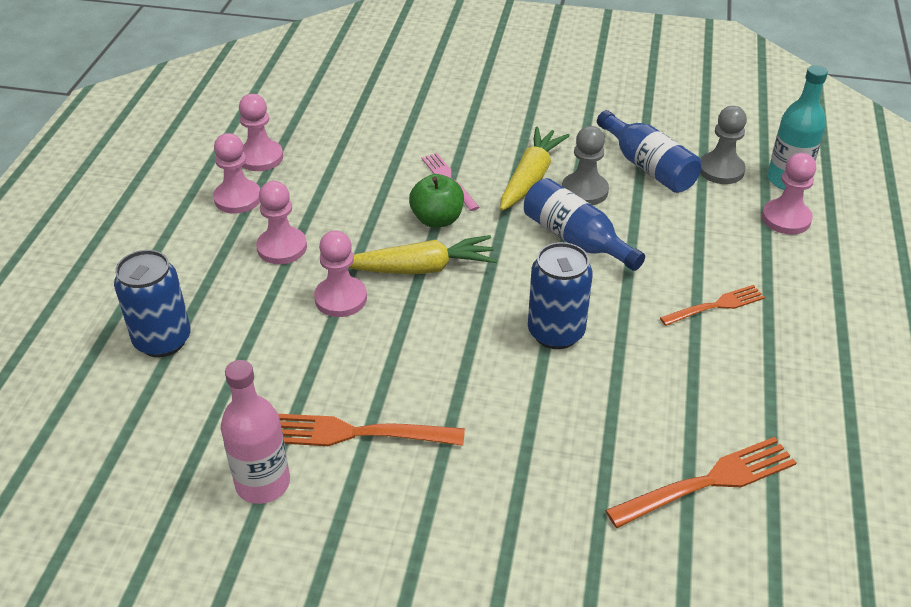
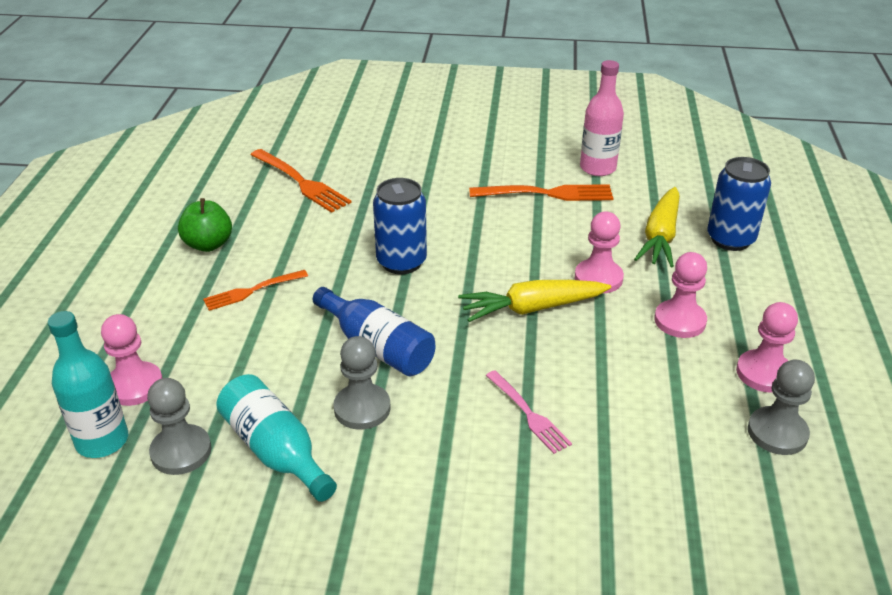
camera: 175 degrees right, 5 degrees down
pink pawn [239,94,283,171] -> grey pawn [748,359,815,455]
green apple [409,174,464,228] -> green apple moved to [178,198,232,252]
yellow carrot [500,126,570,211] -> yellow carrot moved to [634,187,680,268]
blue bottle [597,110,701,193] -> turquoise bottle [216,374,337,502]
orange fork [605,437,797,528] -> orange fork turned 105 degrees counterclockwise [251,149,352,213]

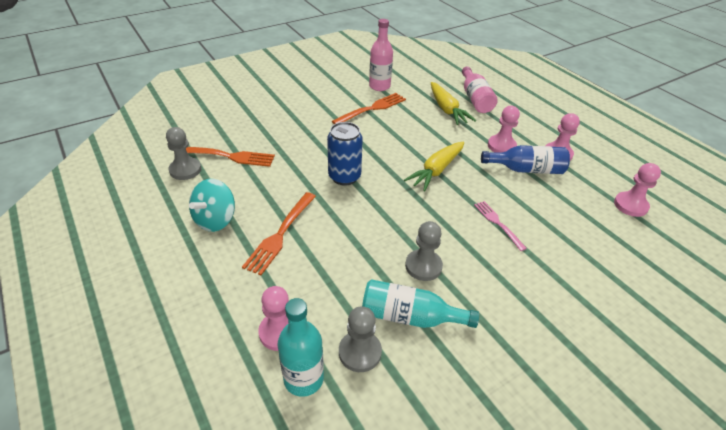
camera: 40 degrees left, 5 degrees up
green apple [178,198,232,252] -> turquoise spinning top [189,179,235,232]
orange fork [203,270,308,311] -> orange fork [242,192,316,275], size x1.55
blue bottle [313,287,435,376] -> blue bottle moved to [481,145,570,174]
pink fork [486,370,572,454] -> pink fork turned 135 degrees counterclockwise [474,201,527,251]
pink pawn [575,212,624,293] -> pink pawn moved to [614,163,661,217]
blue can [707,157,771,251] -> pink bottle [462,66,498,113]
grey pawn [748,359,815,455] -> grey pawn moved to [166,127,201,180]

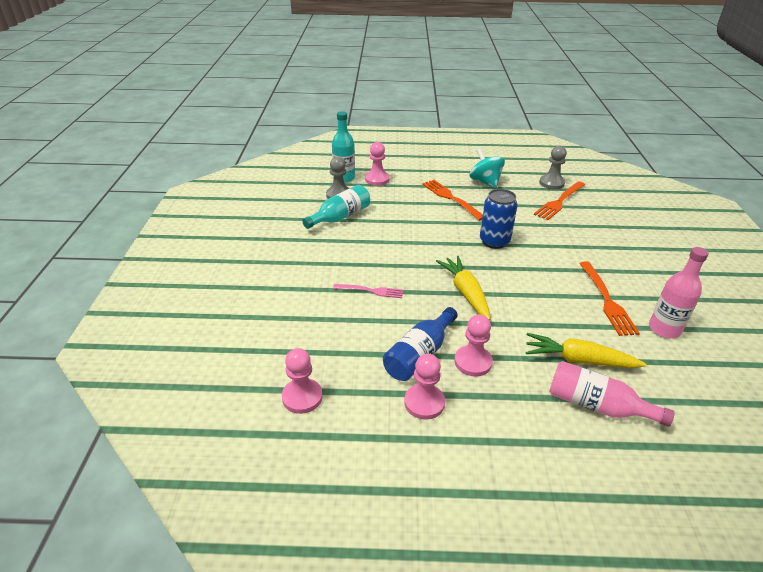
camera: 125 degrees right, 5 degrees down
grey pawn [405,221,443,281] -> none

